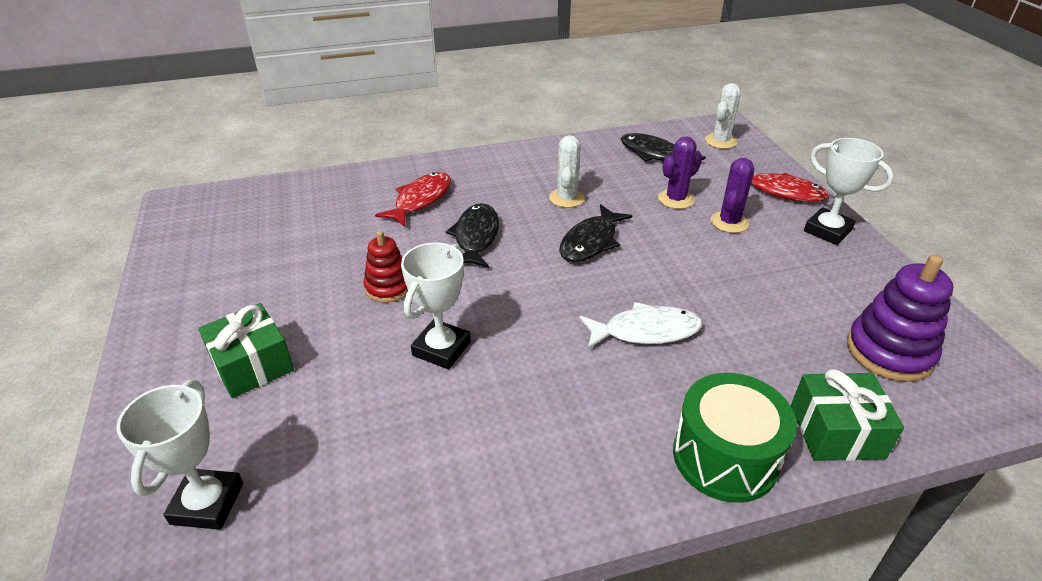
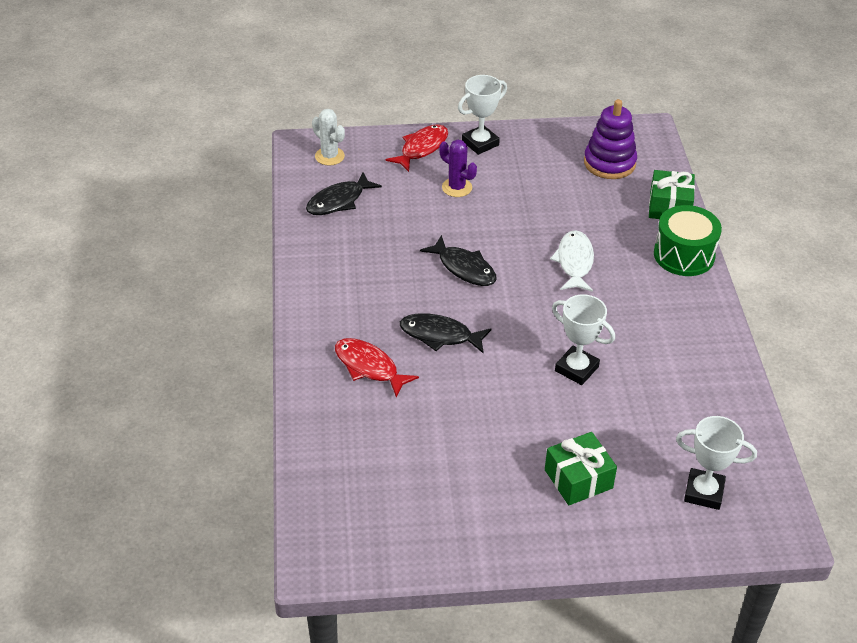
camera: 80 degrees left, 5 degrees up
red stacking toy [364,231,408,303] -> none
white cactus [549,135,585,208] -> none
purple cactus [658,136,702,209] -> none

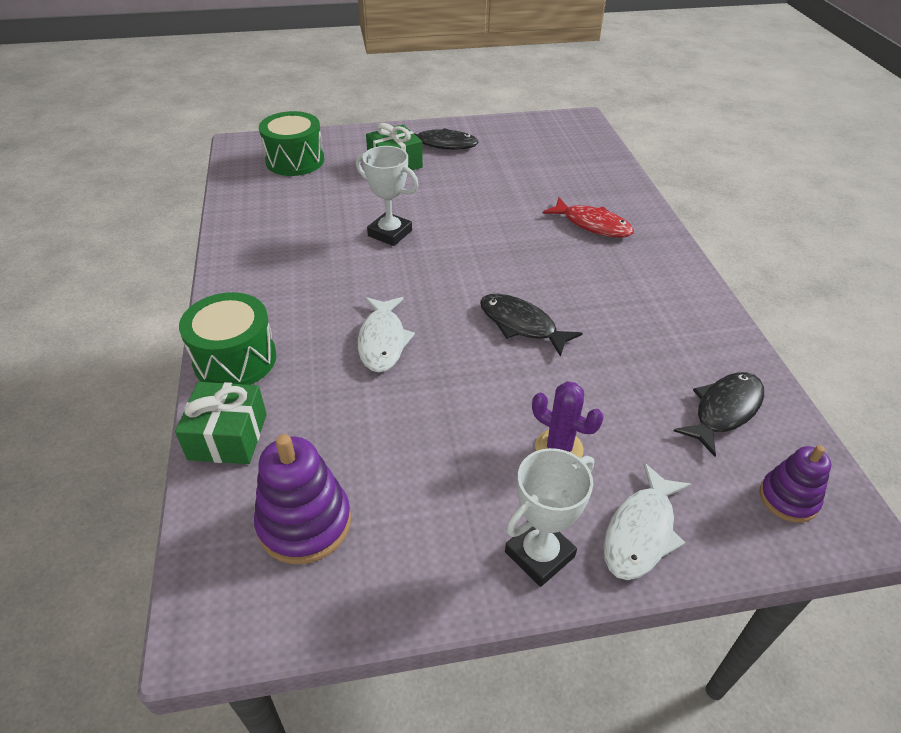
camera: 175 degrees right, 0 degrees up
white cactus [312,109,345,166] -> purple stacking toy [760,445,831,523]
red fish [386,124,448,172] -> white fish [603,463,691,580]
black fish [400,313,491,353] -> black fish moved to [414,128,479,150]
white trophy [676,416,757,510] -> green drum [259,111,324,176]

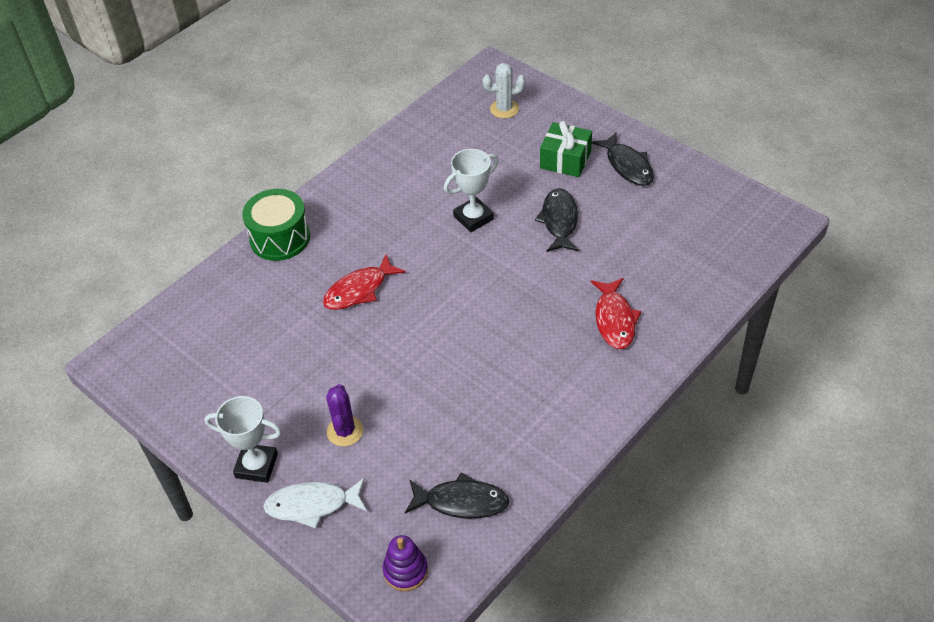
camera: 55 degrees right, 5 degrees up
green gift [175,382,267,464] -> none
purple stacking toy [254,434,351,564] -> none
green drum [259,111,324,176] -> white cactus [483,63,525,118]
white trophy [356,146,419,246] -> white trophy turned 60 degrees clockwise [444,149,498,232]
white fish [358,297,415,372] -> red fish [323,254,406,310]
black fish [480,294,583,357] -> black fish moved to [535,188,579,252]

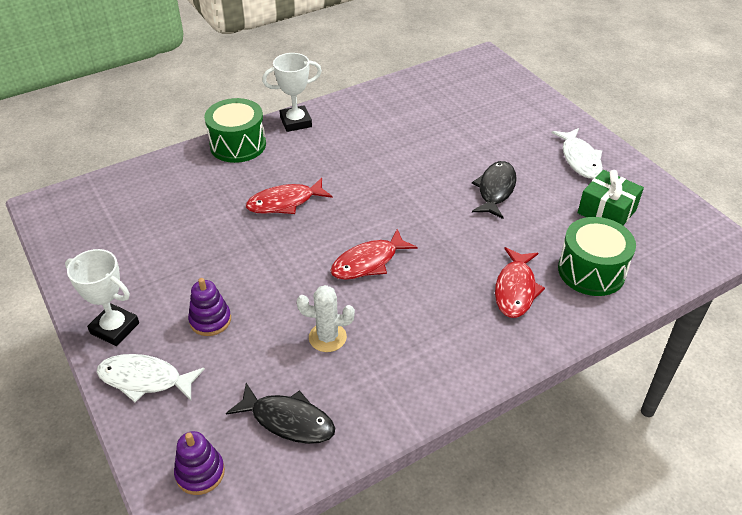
camera: 15 degrees right, 5 degrees down
purple cactus [326,384,363,446] -> purple stacking toy [188,278,231,336]
white trophy [444,149,498,232] -> white trophy moved to [262,53,322,132]
white cactus [483,63,525,118] -> white cactus moved to [297,285,355,352]
green gift [540,121,592,177] -> green gift moved to [578,170,644,225]
black fish [592,132,654,186] -> white fish [552,128,603,179]
none -> red fish [330,229,417,280]
none -> green drum [558,217,636,296]

